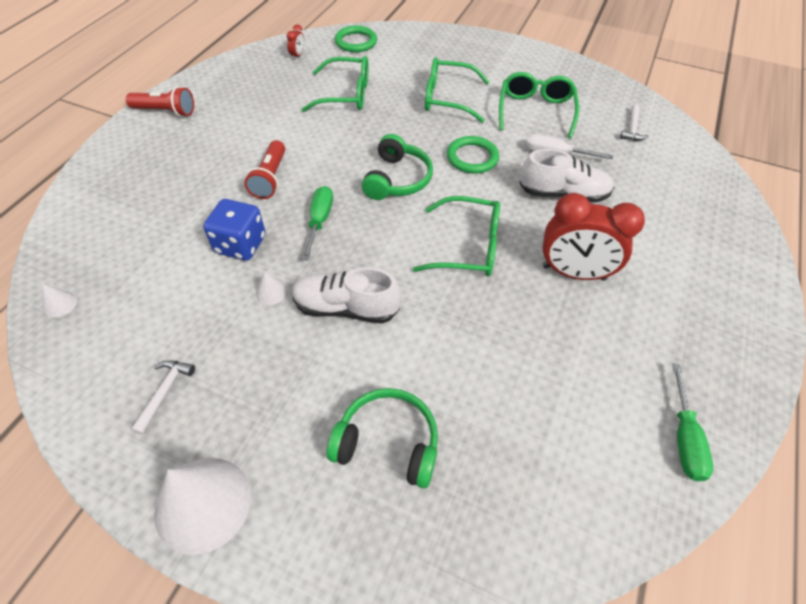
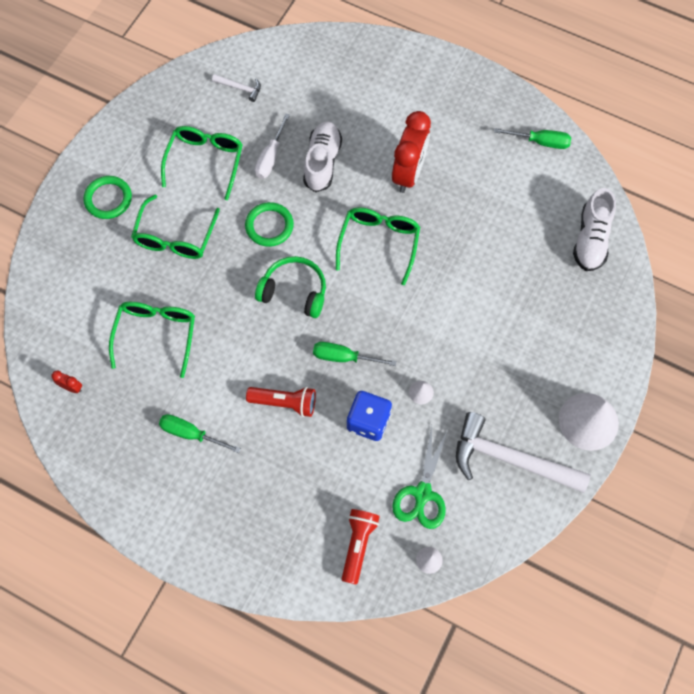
camera: 85 degrees left, 15 degrees up
red flashlight [126,86,194,117] -> red flashlight moved to [342,509,380,585]
white hammer [131,360,195,435] -> white hammer [456,412,591,493], size x2.29
white shoe [292,267,401,324] -> white shoe moved to [573,188,616,271]
green headphones [326,388,438,488] -> none
green ring [335,26,377,52] -> green ring moved to [83,176,132,219]
green glasses [499,72,579,138] -> green glasses turned 90 degrees clockwise [161,126,243,200]
none -> green screwdriver [159,414,241,453]
none -> green scissors [392,426,448,529]

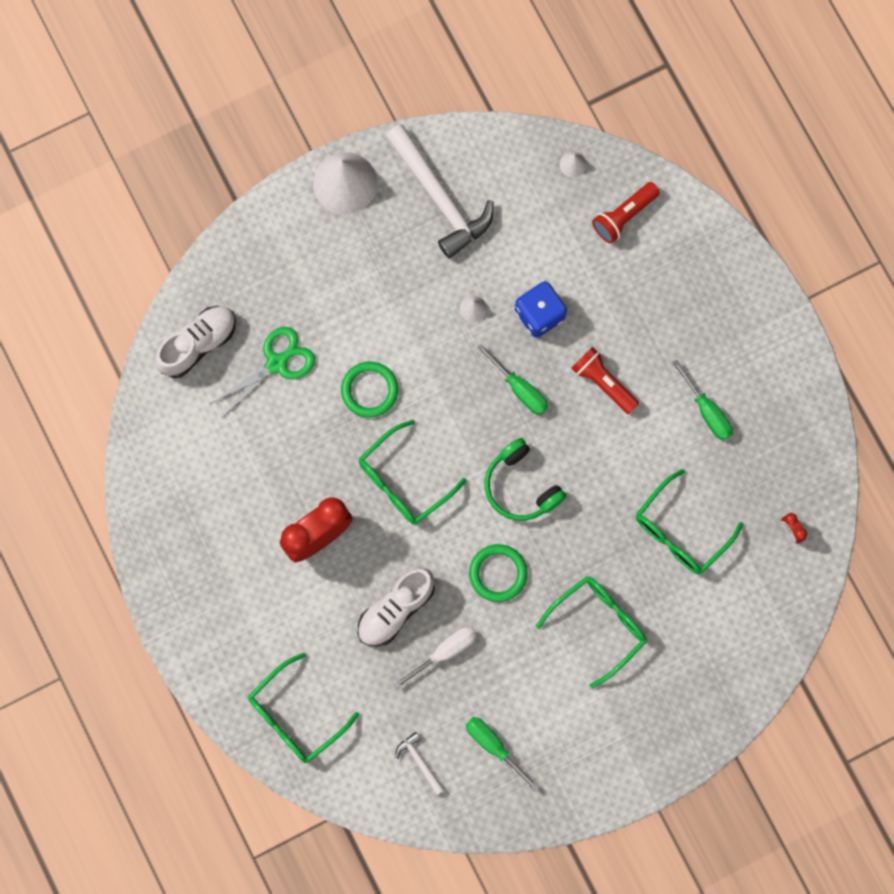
camera: 145 degrees left, 10 degrees up
green ring [83,176,132,219] -> green ring moved to [341,362,398,418]
green glasses [161,126,243,200] -> green glasses moved to [248,653,359,763]
green scissors [392,426,448,529] -> green scissors moved to [210,327,315,418]
green screwdriver [494,128,571,149] -> green screwdriver moved to [466,717,539,792]

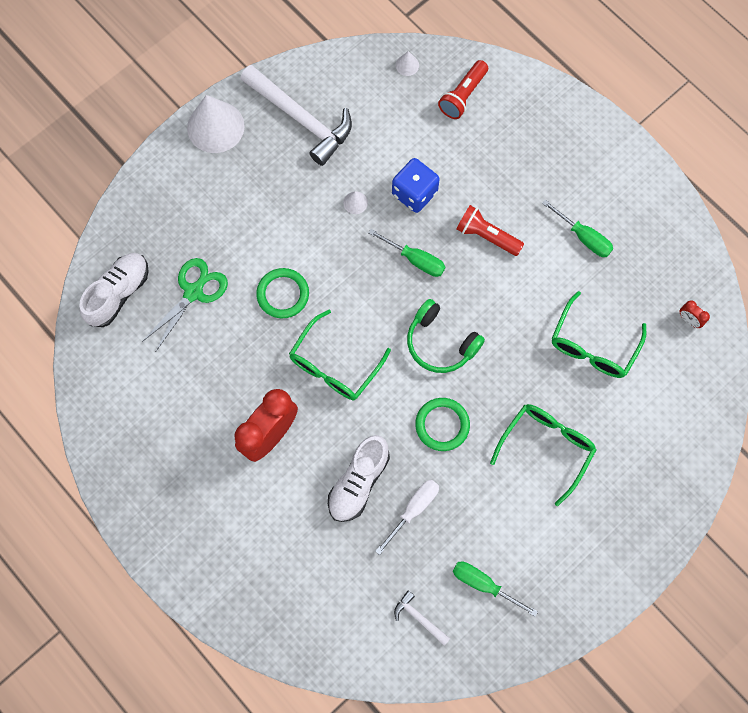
camera: 15 degrees left, 5 degrees down
green glasses [248,653,359,763] -> none

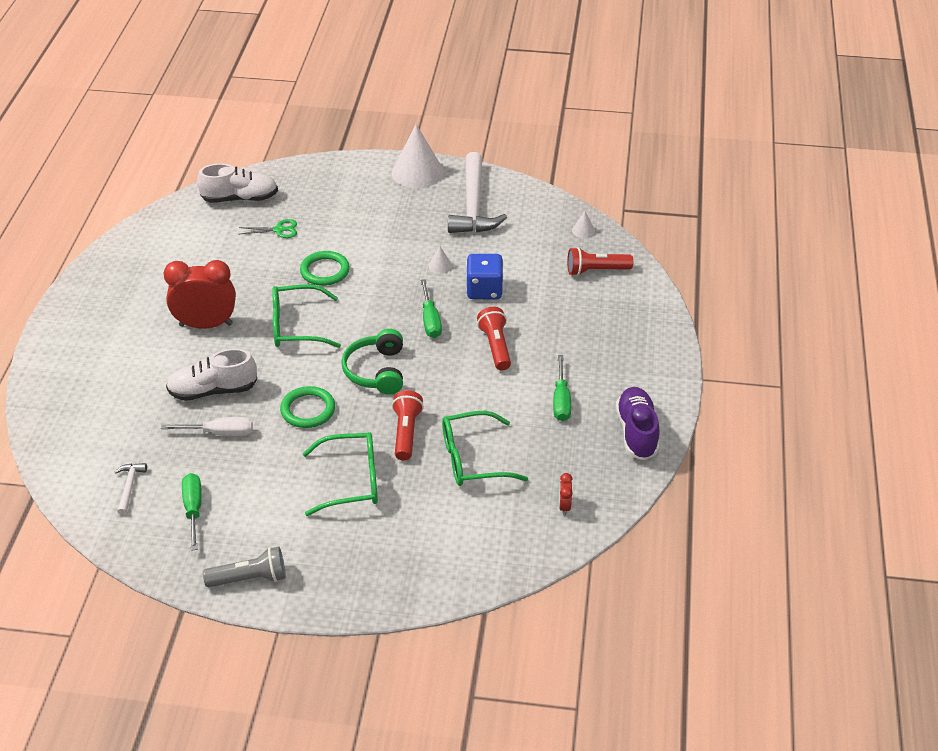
camera: 50 degrees right, 30 degrees down
green scissors [142,258,228,351] -> green scissors [239,219,297,238], size x0.62
none -> grey flashlight [203,547,286,587]
none -> red flashlight [392,390,424,461]
none -> purple shoe [616,387,660,460]

